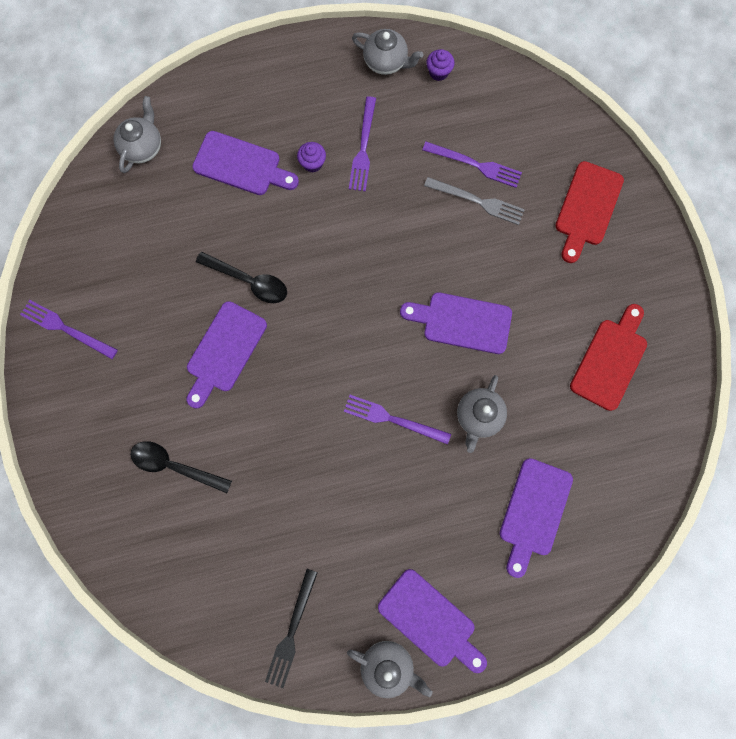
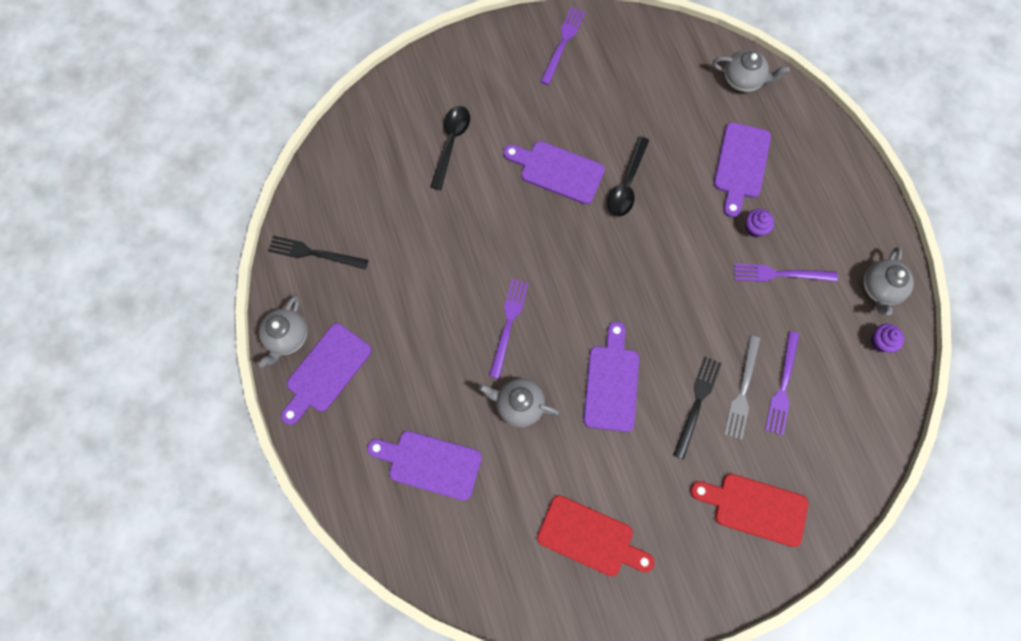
camera: 85 degrees right, 5 degrees down
none -> black fork [673,357,721,460]

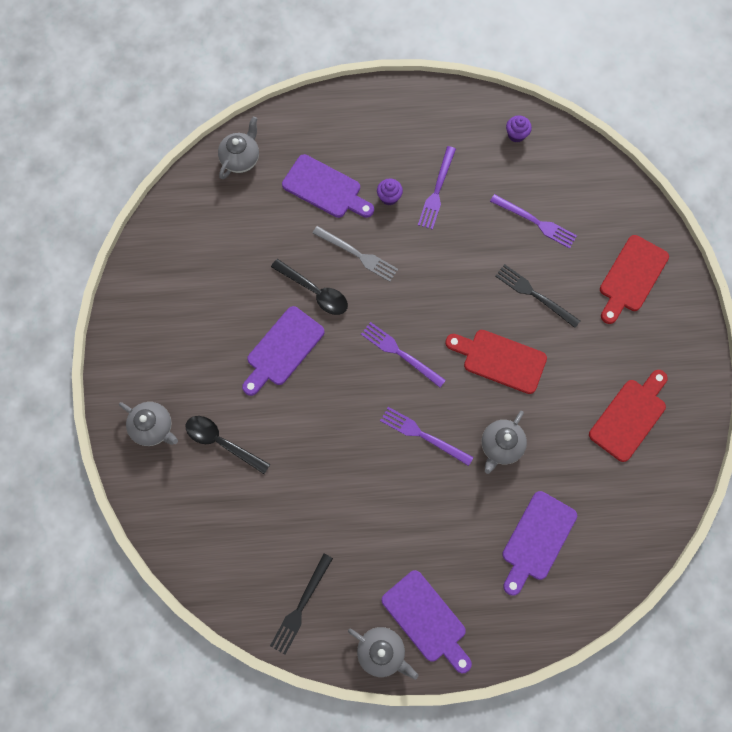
camera: 75 degrees left, 0 degrees up
purple fork [540,7,586,85] -> purple fork moved to [361,322,446,388]
purple cutting board [583,322,639,432] -> red cutting board [445,330,547,394]
grey fork [724,335,761,440] -> grey fork moved to [313,226,398,282]
grey teapot [864,247,914,315] -> grey teapot moved to [119,402,178,446]

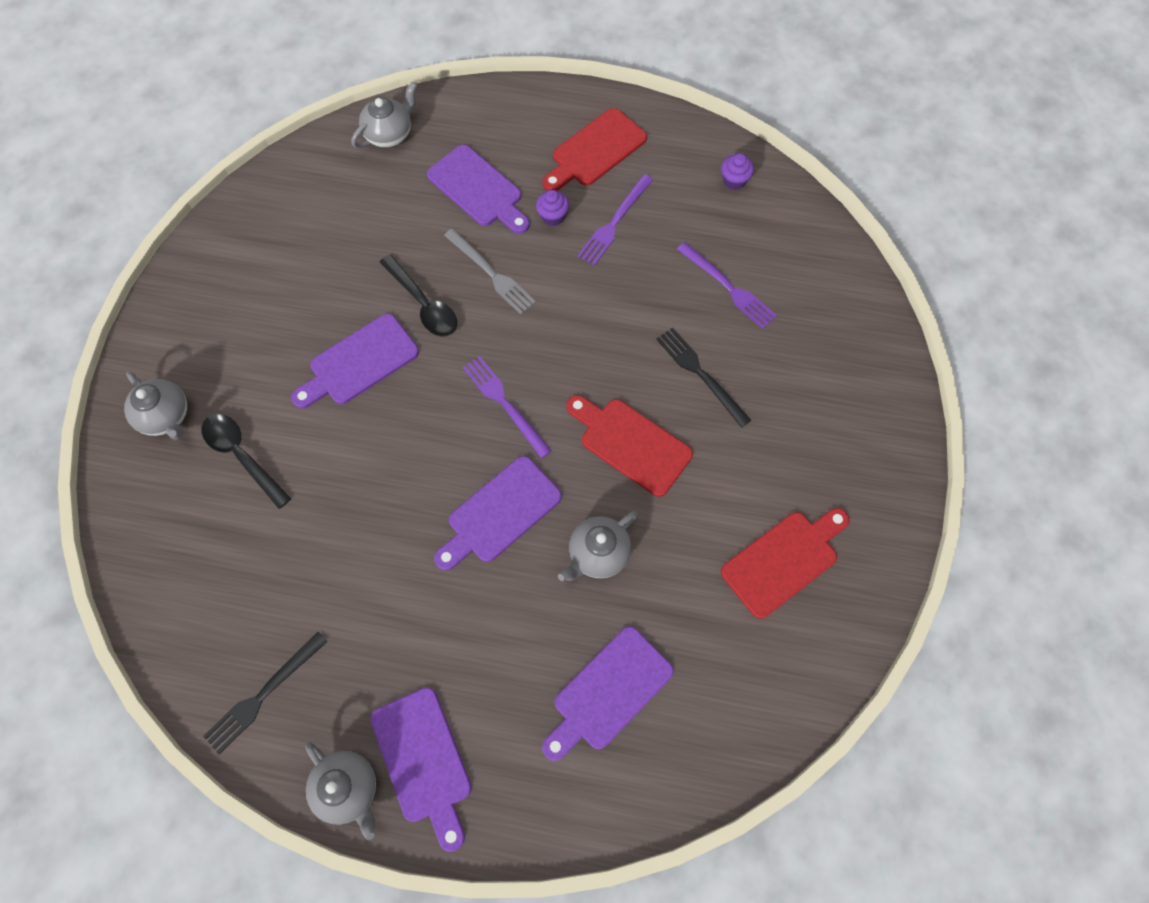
camera: 15 degrees right, 5 degrees down
purple fork [380,407,473,466] -> purple cutting board [434,456,562,571]
red cutting board [600,235,669,324] -> red cutting board moved to [542,108,647,191]

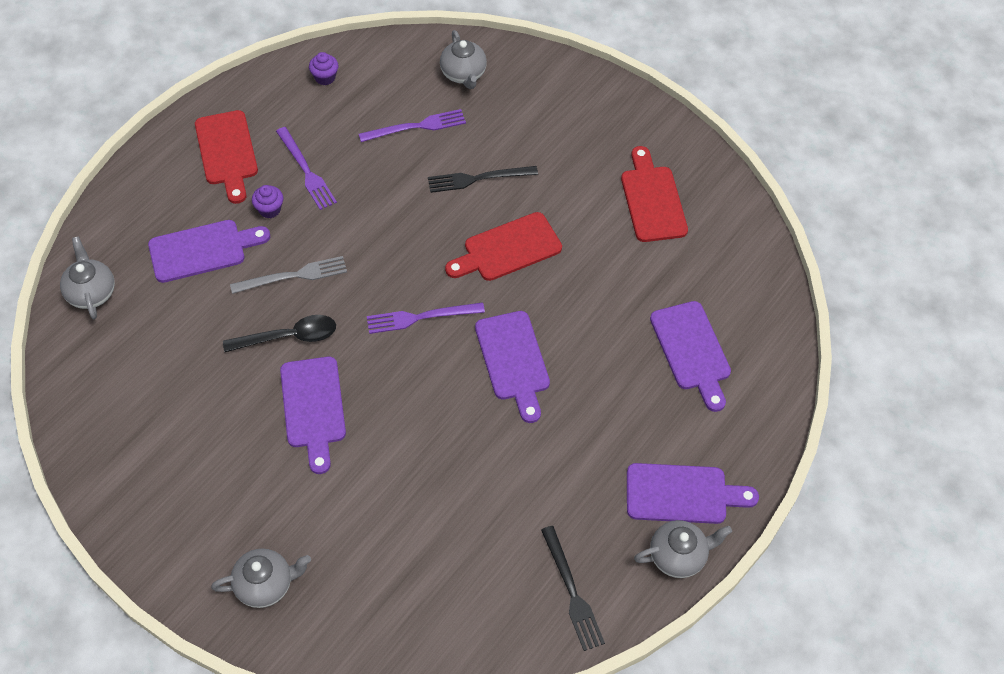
camera: 65 degrees left, 10 degrees down
black spoon [202,414,292,509] -> none
grey teapot [558,511,638,581] -> grey teapot moved to [440,30,487,89]

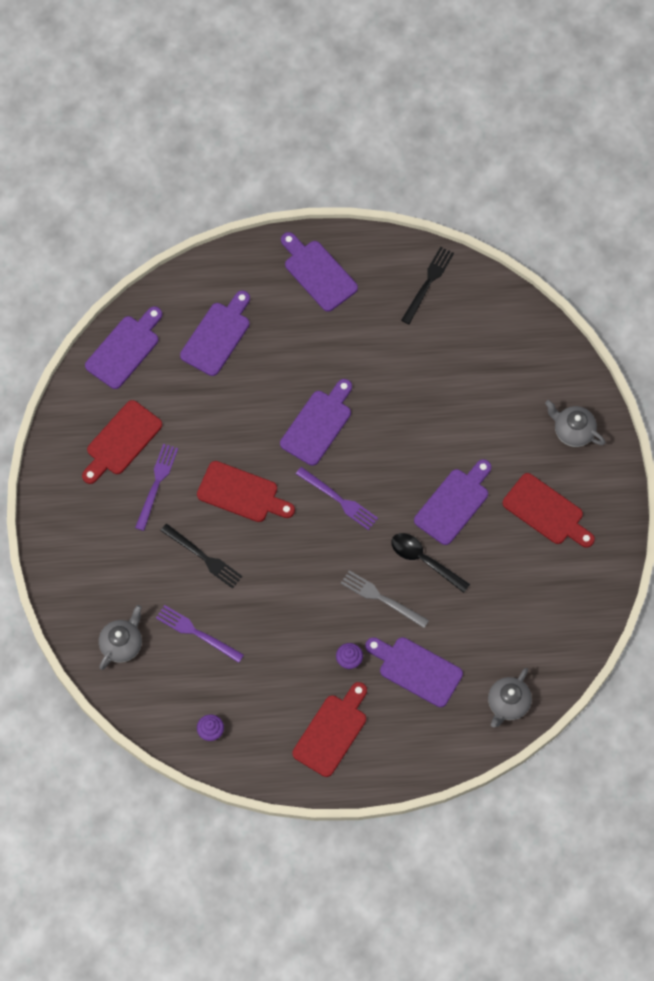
camera: 130 degrees left, 10 degrees up
purple fork [276,127,337,210] -> purple fork moved to [135,444,178,531]
grey teapot [634,520,732,578] -> none
none -> purple cutting board [85,306,162,389]
none -> red cutting board [503,473,595,548]

